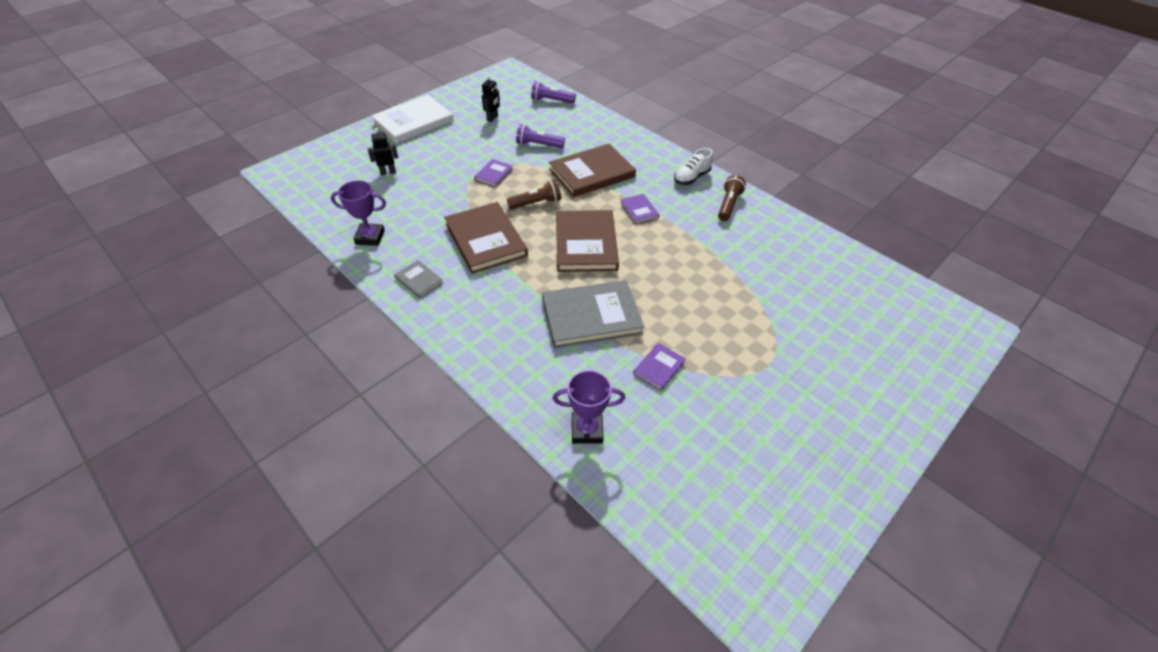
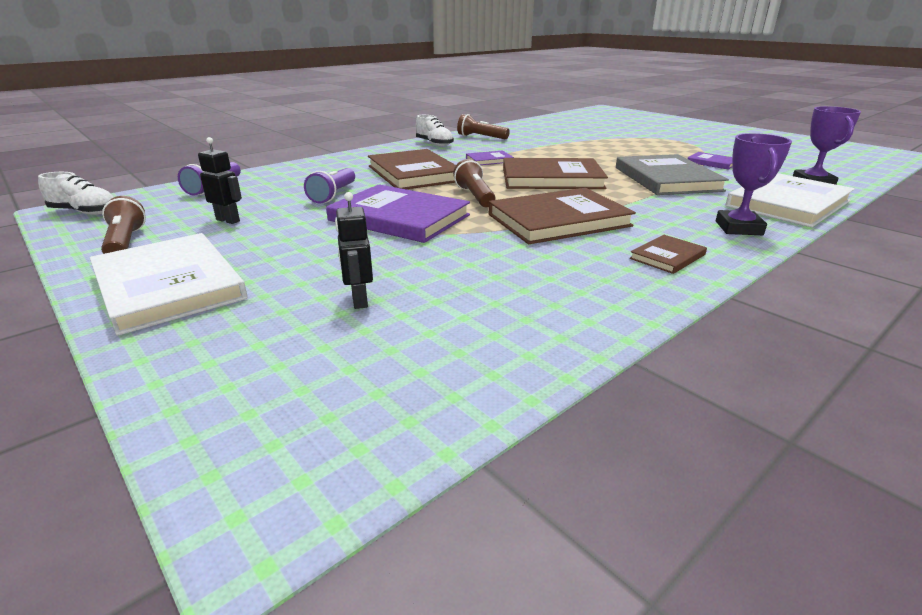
camera: 85 degrees left, 20 degrees down
purple trophy [331,180,386,246] -> purple trophy moved to [716,133,792,235]
grey book [394,260,443,298] -> brown book [630,235,707,274]
purple book [474,159,513,187] -> purple book [326,185,470,243], size x2.11
none -> white shoe [38,172,114,215]
none -> brown flashlight [101,196,146,254]
none -> white book [726,173,855,227]

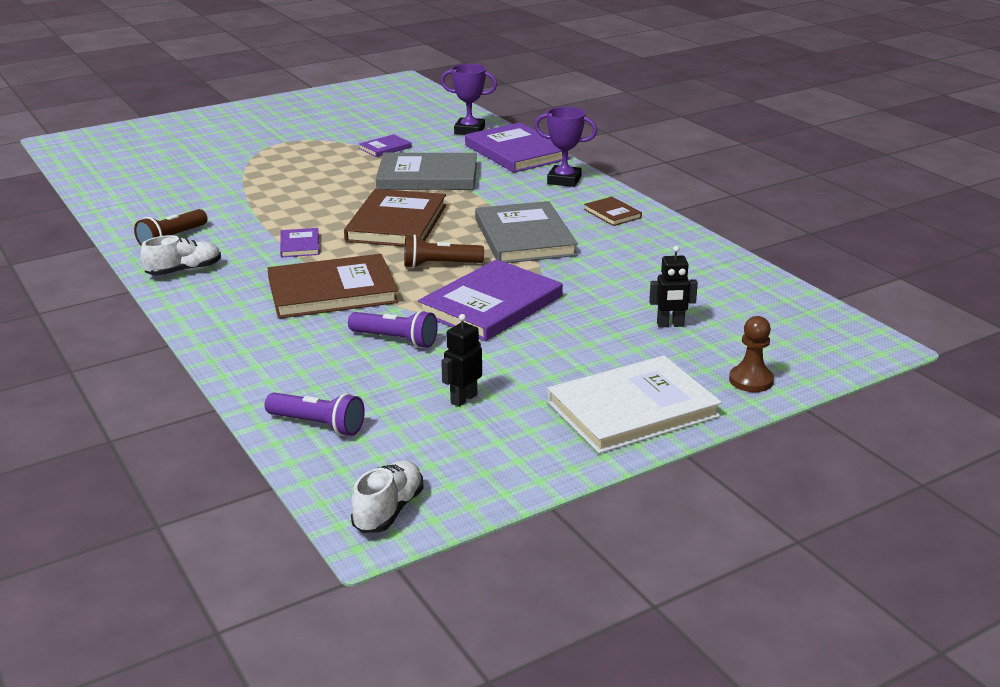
camera: 80 degrees left, 0 degrees up
brown flashlight [101,196,146,254] -> none
brown book [489,188,636,244] -> grey book [475,201,578,263]
white book [726,173,855,227] -> purple book [465,122,570,173]
none -> brown pawn [729,316,774,392]

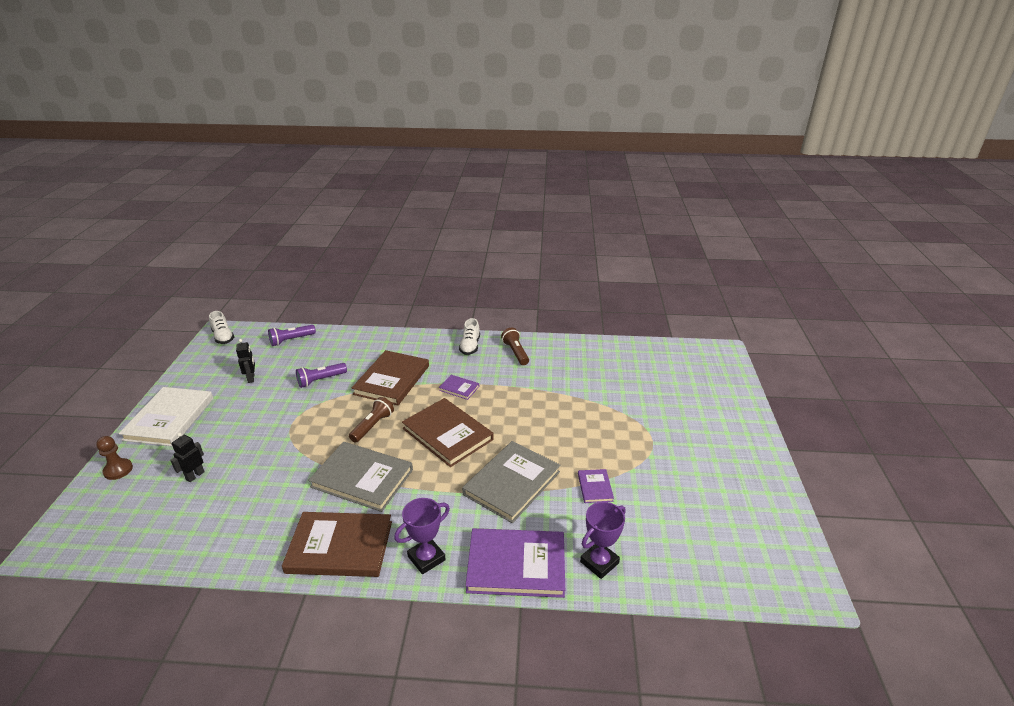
camera: 125 degrees right, 5 degrees up
purple book [418,259,563,341] -> none
brown book [584,197,642,226] -> brown book [282,512,392,577], size x2.11

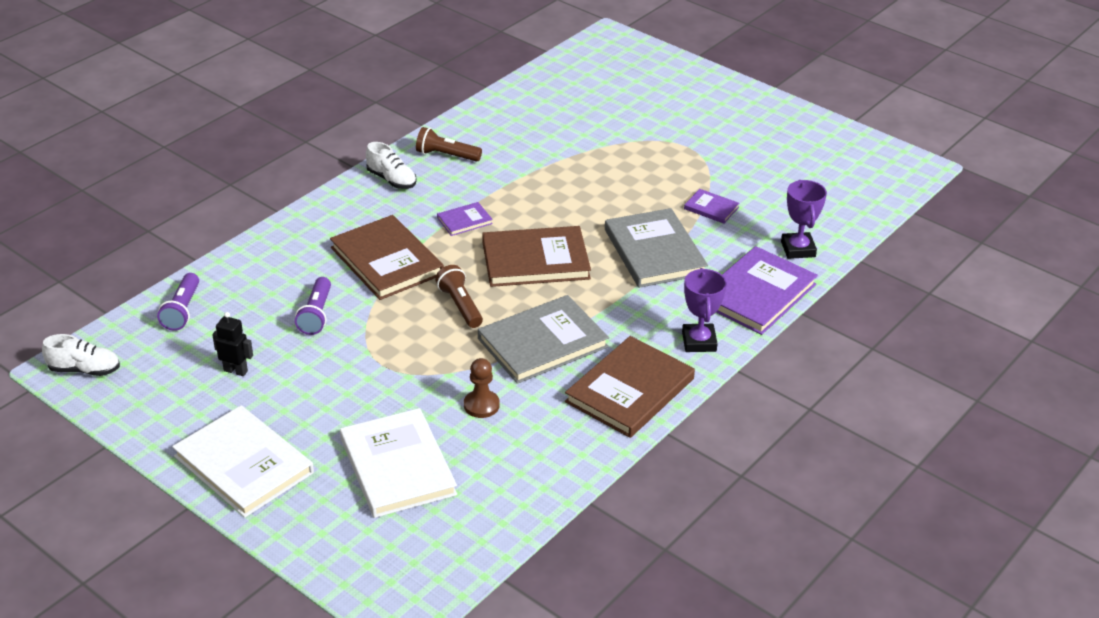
camera: 55 degrees left, 5 degrees up
brown pawn [96,436,133,480] -> brown pawn moved to [464,358,500,418]
black robot [170,432,205,482] -> white book [340,408,457,518]

